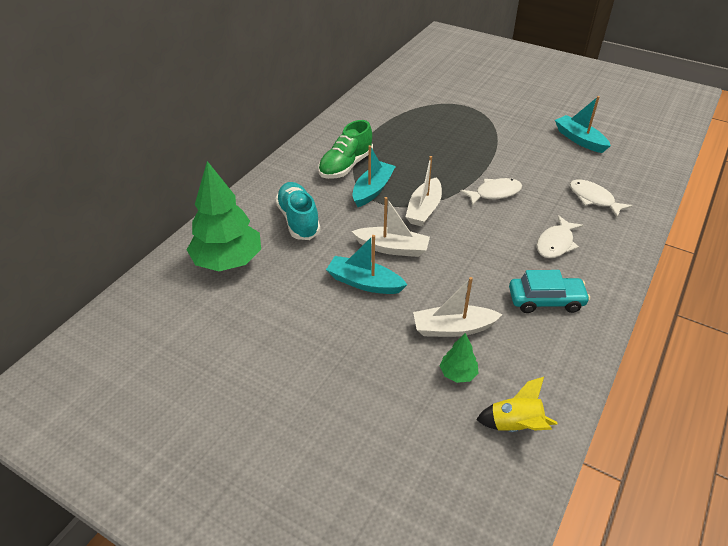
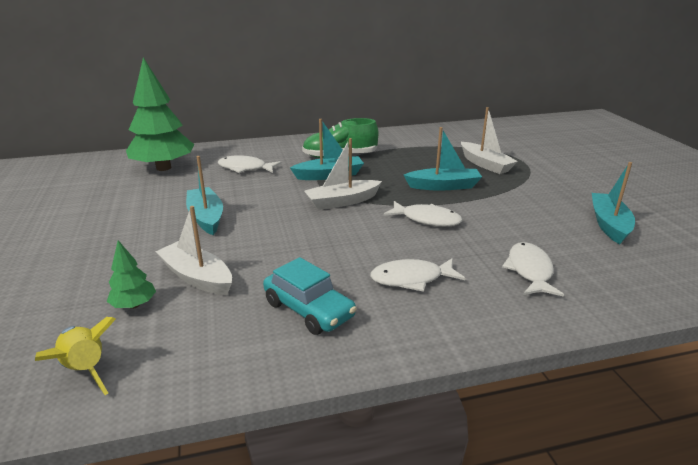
camera: 45 degrees right, 15 degrees down
turquoise shoe [275,182,321,240] -> white fish [218,155,282,173]
white boat [352,197,430,257] -> white boat moved to [461,107,518,174]
none -> turquoise boat [404,127,482,191]

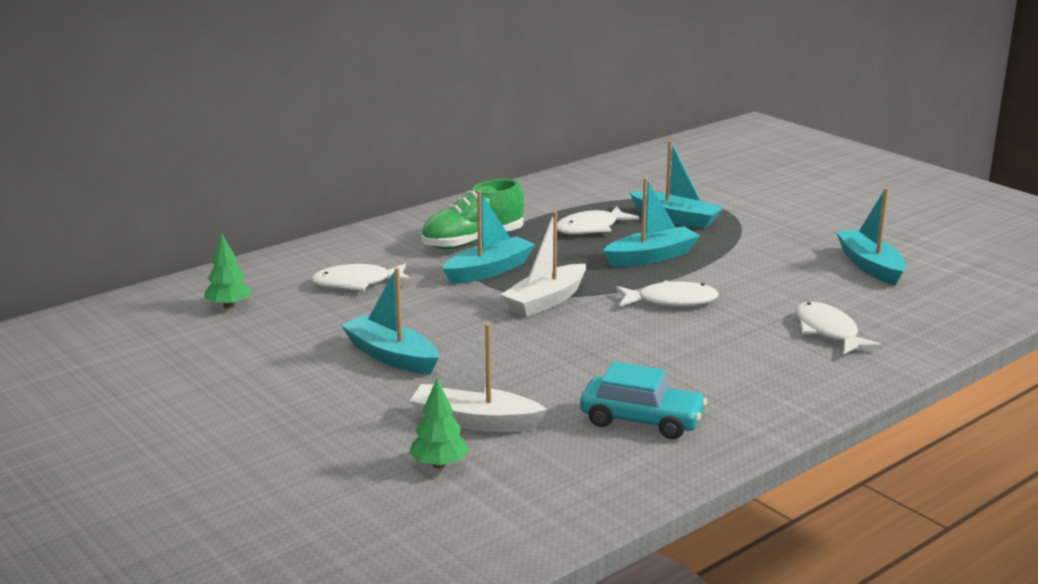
camera: 25 degrees left, 5 degrees down
yellow rocket [35,317,116,395] -> none
green tree [126,57,194,171] -> green tree [205,234,252,308], size x0.45
white fish [370,258,466,292] -> white fish moved to [557,206,639,235]
white boat [461,107,518,174] -> turquoise boat [629,140,724,229]

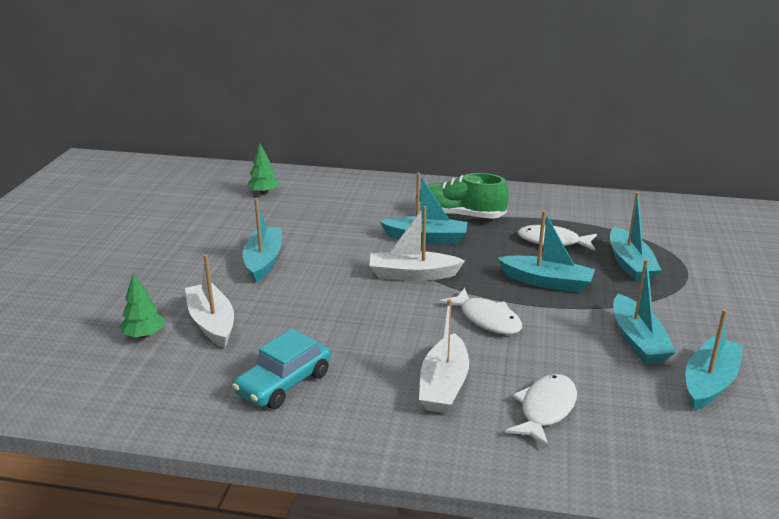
camera: 50 degrees right, 5 degrees up
white fish [311,263,412,291] -> none
turquoise car [580,362,707,439] -> turquoise car turned 60 degrees clockwise [232,329,331,409]
none -> white boat [419,299,469,413]
none -> turquoise boat [613,259,676,364]

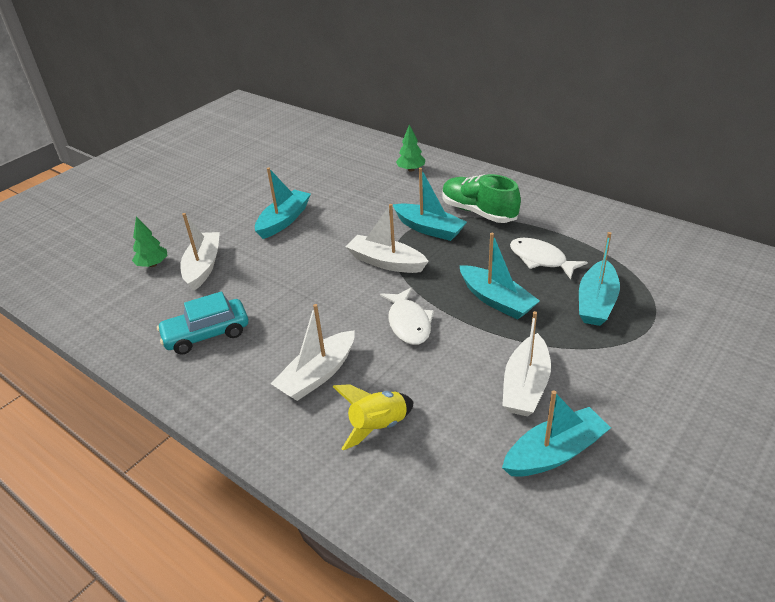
camera: 30 degrees right, 10 degrees up
green tree [247,144,280,194] -> green tree moved to [396,124,425,172]
white fish [505,374,577,448] -> yellow rocket [333,384,414,450]
turquoise boat [613,259,676,364] -> white boat [502,311,551,417]

